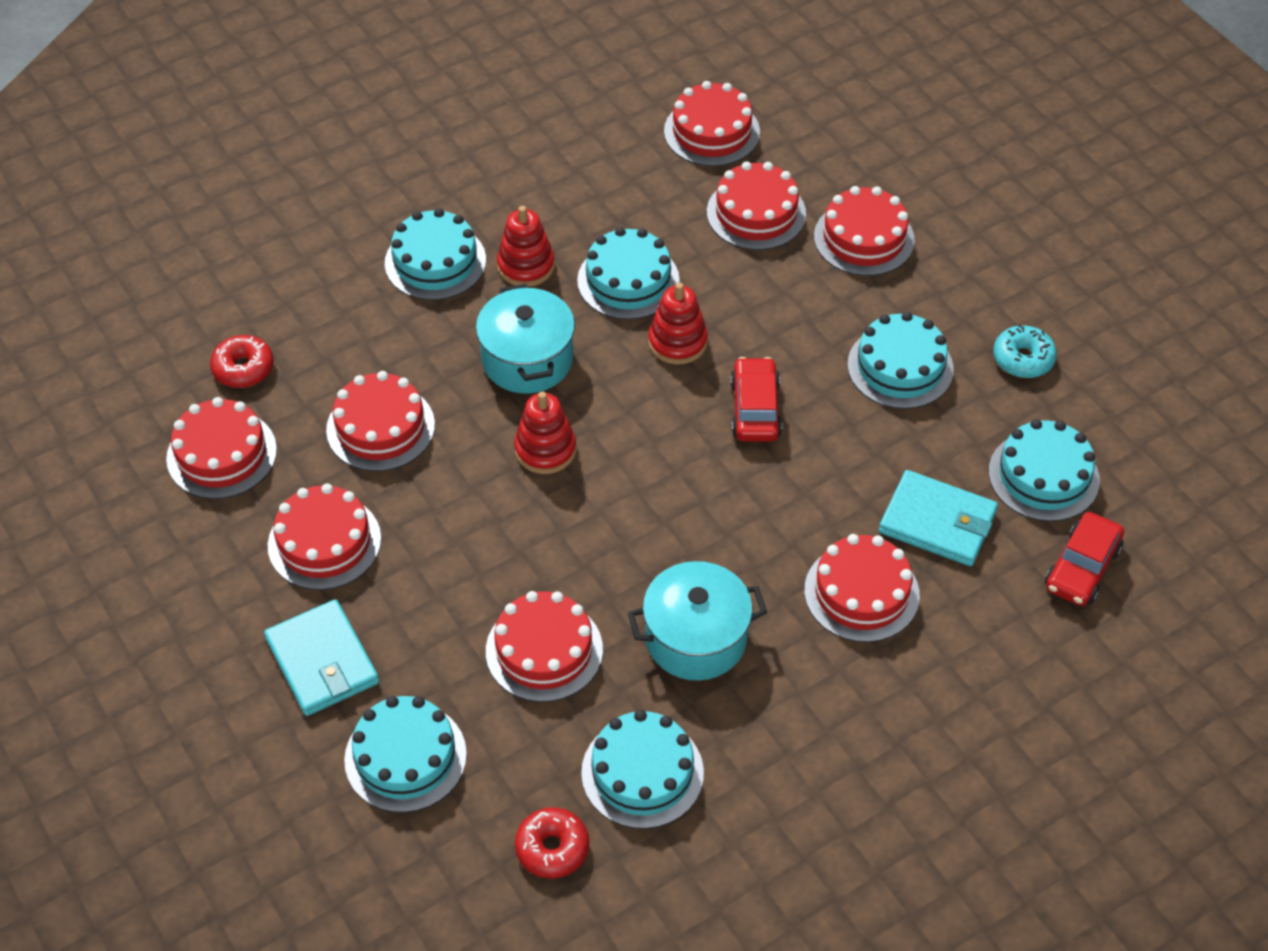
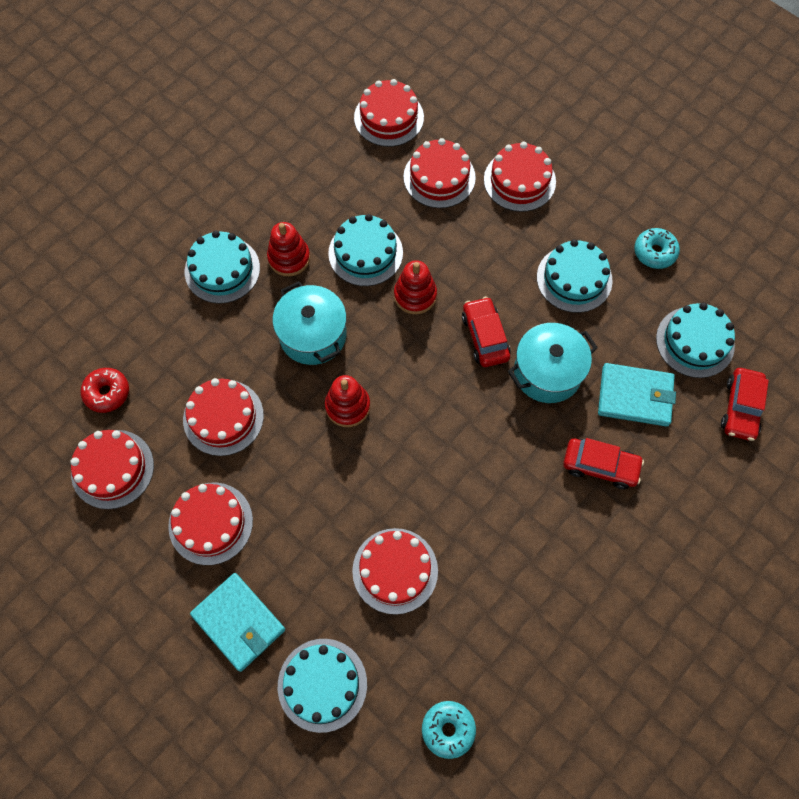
camera: 15 degrees left, 15 degrees up
red donut [515,807,589,879] -> turquoise donut [422,701,476,759]
turquoise cake [581,710,704,829] -> none
turquoise pot [628,561,767,681] -> turquoise pot moved to [508,323,598,403]
red cake [804,534,920,642] -> red car [563,438,644,489]

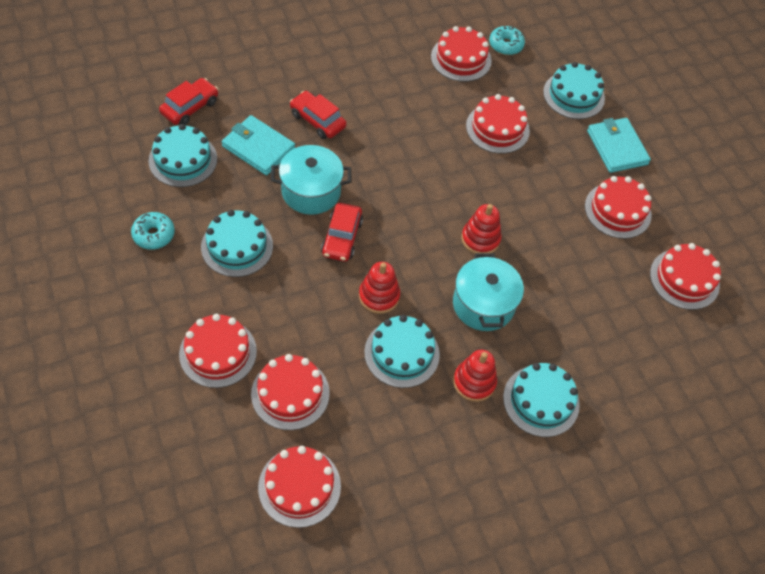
camera: 160 degrees left, 10 degrees down
red donut [80,368,129,413] -> none
red cake [183,378,264,456] -> red cake moved to [431,26,492,82]

